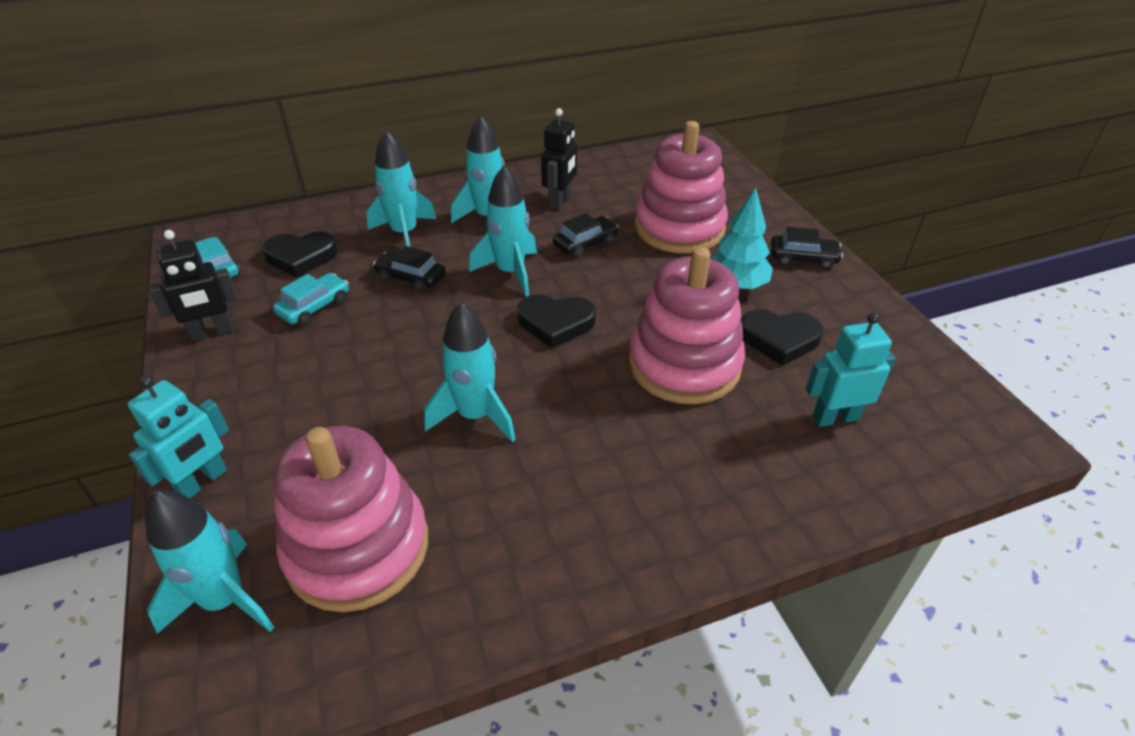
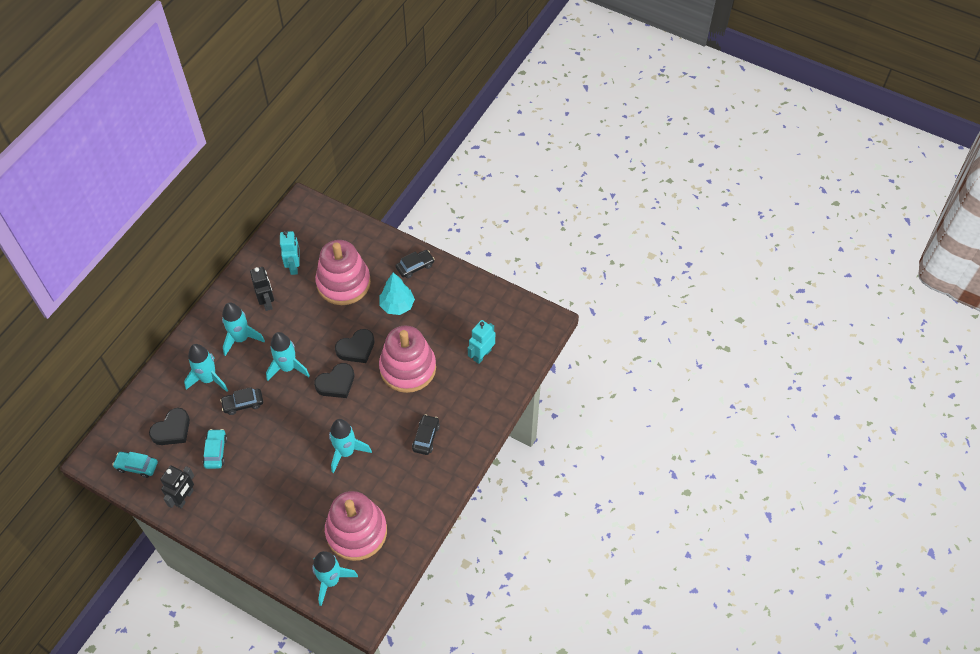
camera: 40 degrees left, 15 degrees up
turquoise robot [128,376,229,499] -> turquoise robot moved to [280,231,300,275]
black car [553,213,619,258] -> black car moved to [412,414,440,455]
black heart [741,309,823,366] -> black heart moved to [335,329,375,363]

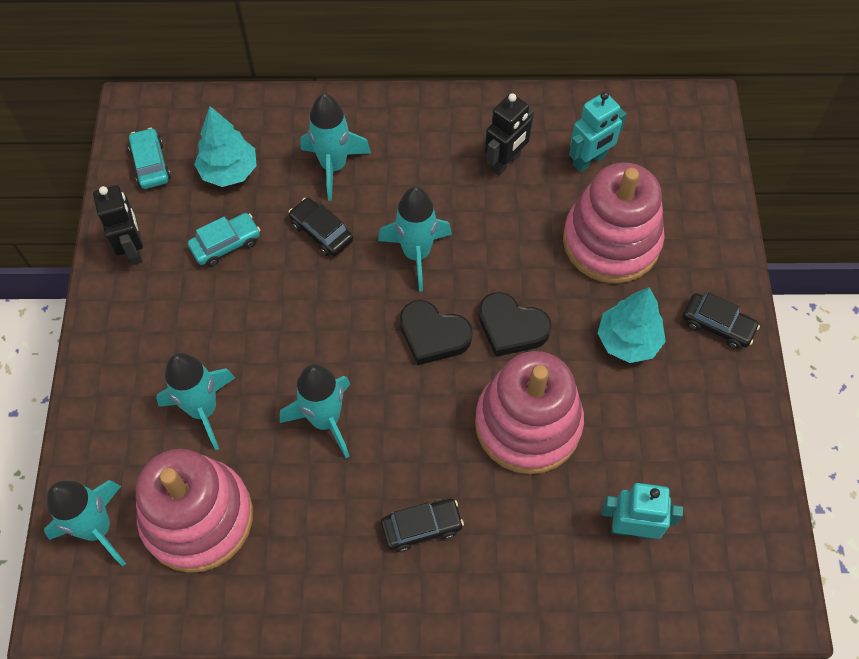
camera: 60 degrees right, 5 degrees up
black heart [149,408,190,445] -> turquoise tree [194,106,257,187]
black robot [160,466,194,508] -> black robot turned 105 degrees counterclockwise [93,185,143,266]
turquoise rocket [222,302,265,356] -> turquoise rocket moved to [156,353,235,450]

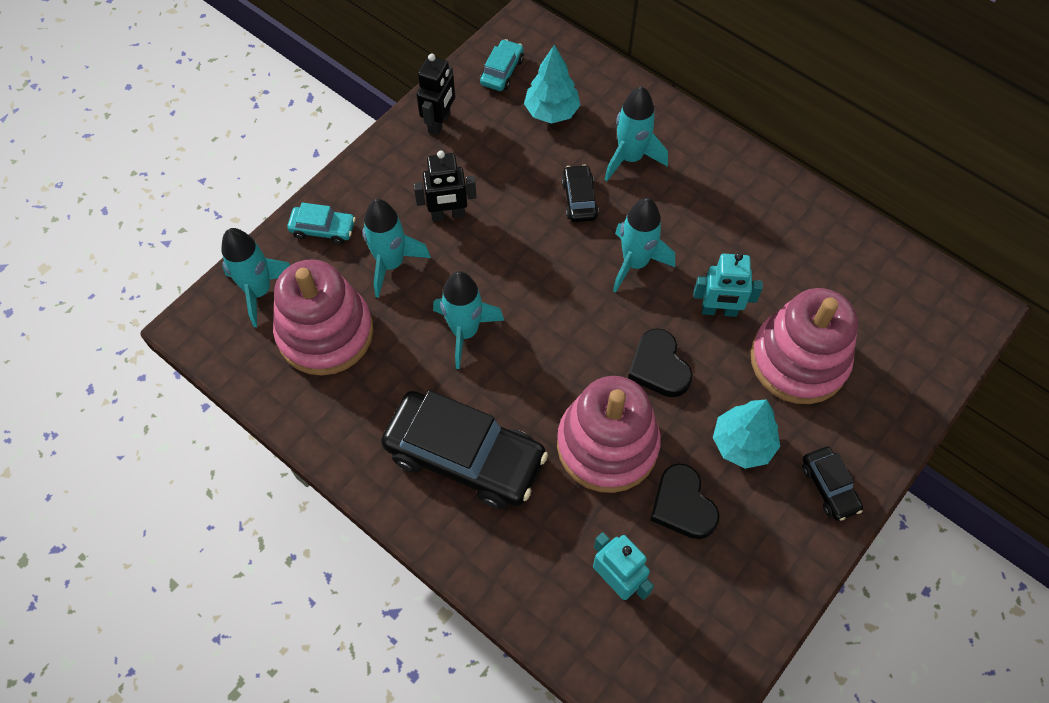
camera: 40 degrees right, 0 degrees up
turquoise car [188,213,260,266] -> turquoise car moved to [287,202,356,244]
black car [381,499,464,552] -> black car [381,390,548,509], size x2.17
black heart [400,300,473,365] -> black heart moved to [650,463,719,539]
black robot [485,93,534,176] -> black robot moved to [414,150,476,221]
turquoise robot [569,91,627,172] -> turquoise robot moved to [693,252,763,317]

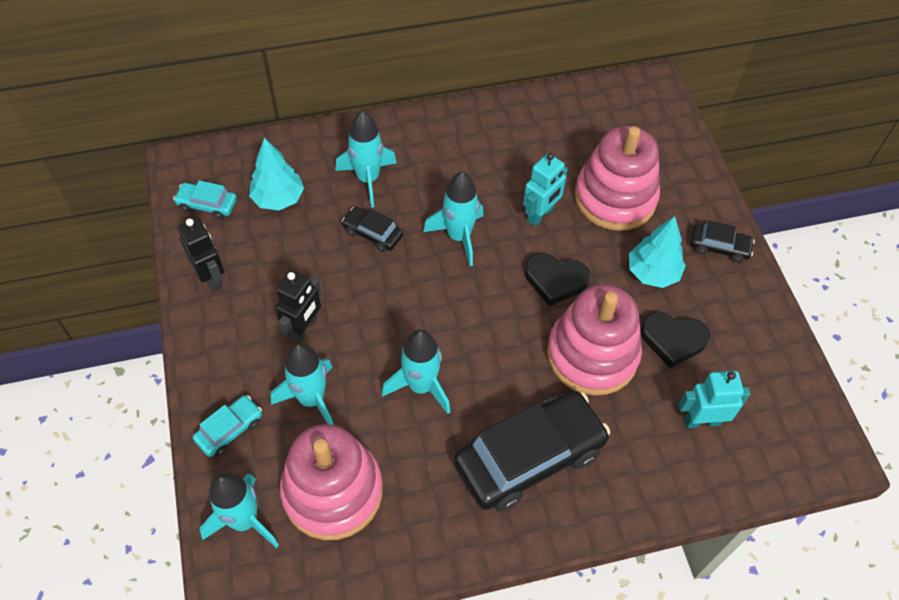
camera: 55 degrees left, 5 degrees down
turquoise car [480,39,524,91] -> turquoise car turned 45 degrees counterclockwise [173,180,237,219]

